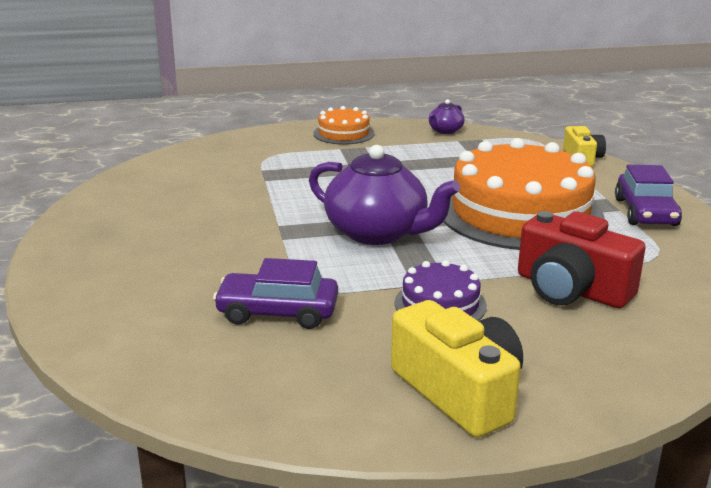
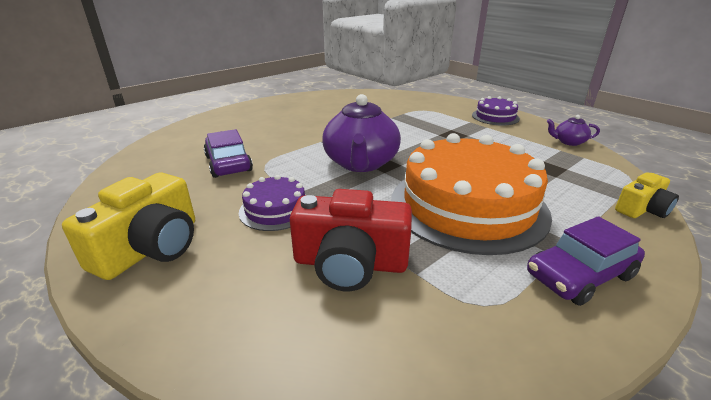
camera: 60 degrees right, 5 degrees up
orange cake [313,106,374,145] -> purple cake [472,96,520,126]
red camera [518,211,646,308] -> red camera turned 90 degrees counterclockwise [290,189,412,291]

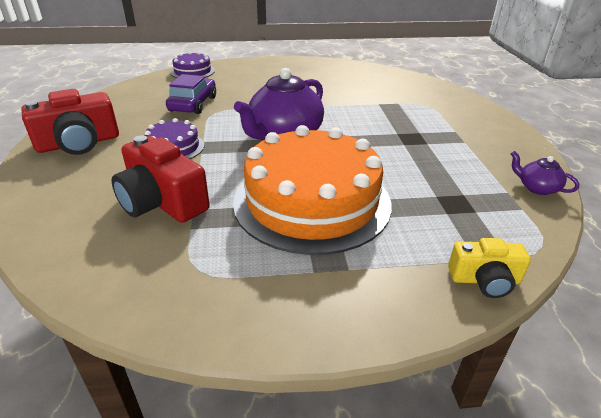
camera: 35 degrees right, 5 degrees up
yellow camera [62,172,195,280] -> red camera [21,89,119,155]
purple cake [472,96,520,126] -> purple cake moved to [171,51,215,78]
purple car [527,216,645,306] -> none

